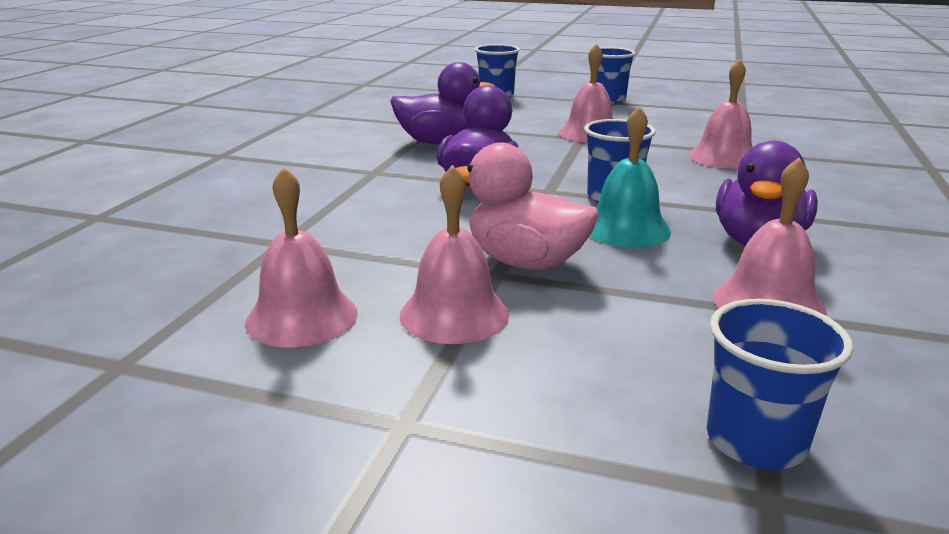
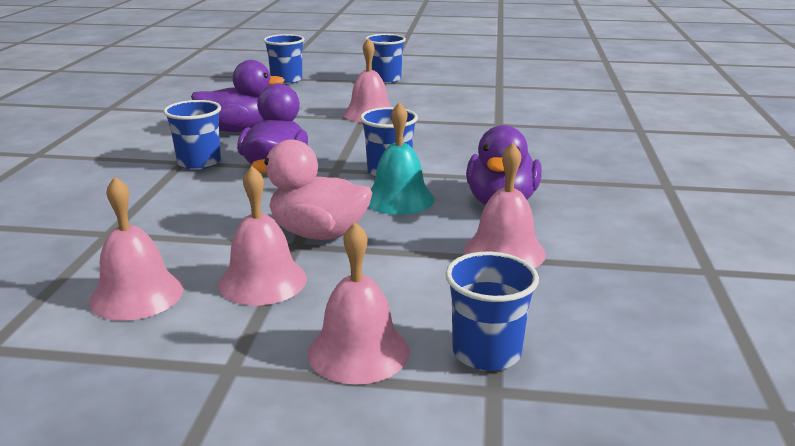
camera: 10 degrees left, 0 degrees up
pink bell [689,59,753,169] -> pink bell moved to [308,222,410,385]
none -> blue cup [163,100,221,170]

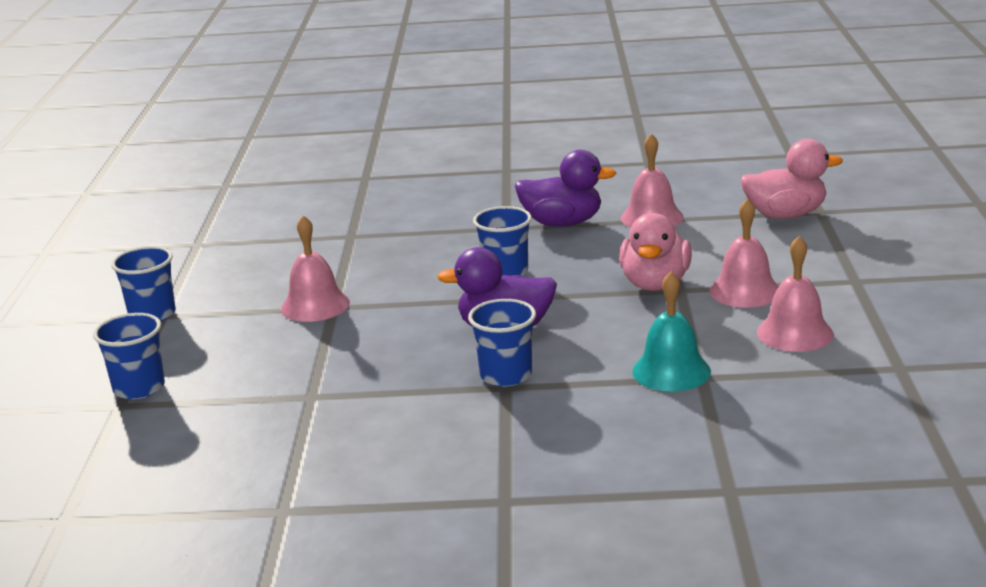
camera: 95 degrees left, 0 degrees up
purple duck [191,60,285,132] -> none
pink bell [308,222,410,385] -> none
turquoise bell [368,102,435,215] -> turquoise bell moved to [632,271,711,391]
blue cup [445,252,539,371] -> pink duck [741,139,843,219]

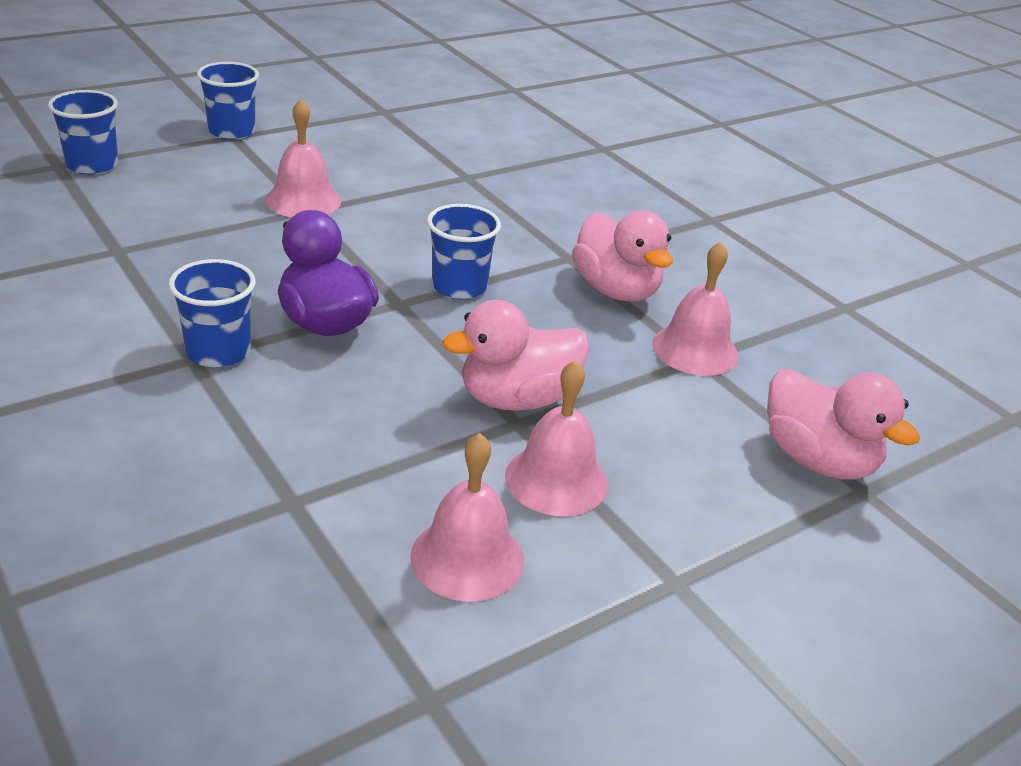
camera: 50 degrees right, 10 degrees up
purple duck [515,150,616,227] -> pink duck [572,210,673,302]
turquoise bell [632,271,711,391] -> none

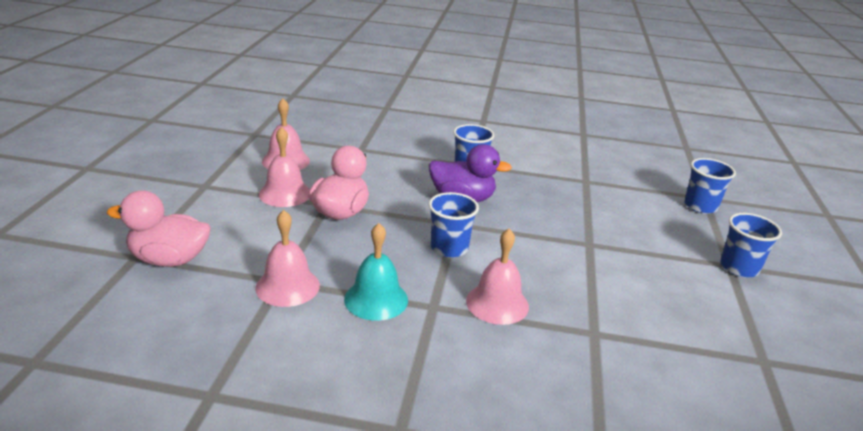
camera: 135 degrees right, 5 degrees down
pink bell [265,99,341,217] -> pink bell moved to [466,229,529,325]
pink duck [572,210,673,302] -> turquoise bell [344,223,408,321]

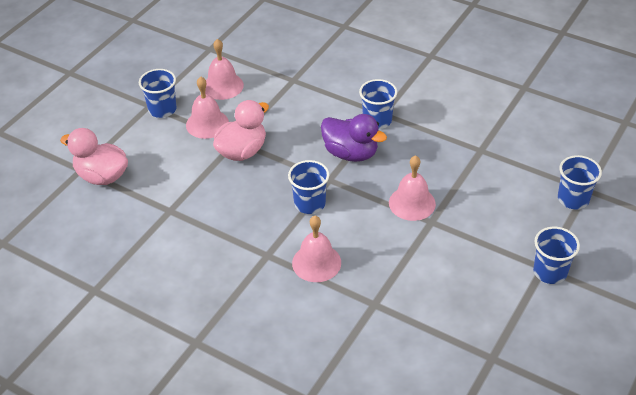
camera: 25 degrees right, 15 degrees up
pink bell [255,210,320,307] -> pink bell moved to [389,155,436,221]
turquoise bell [344,223,408,321] -> none
none -> blue cup [139,69,177,118]

